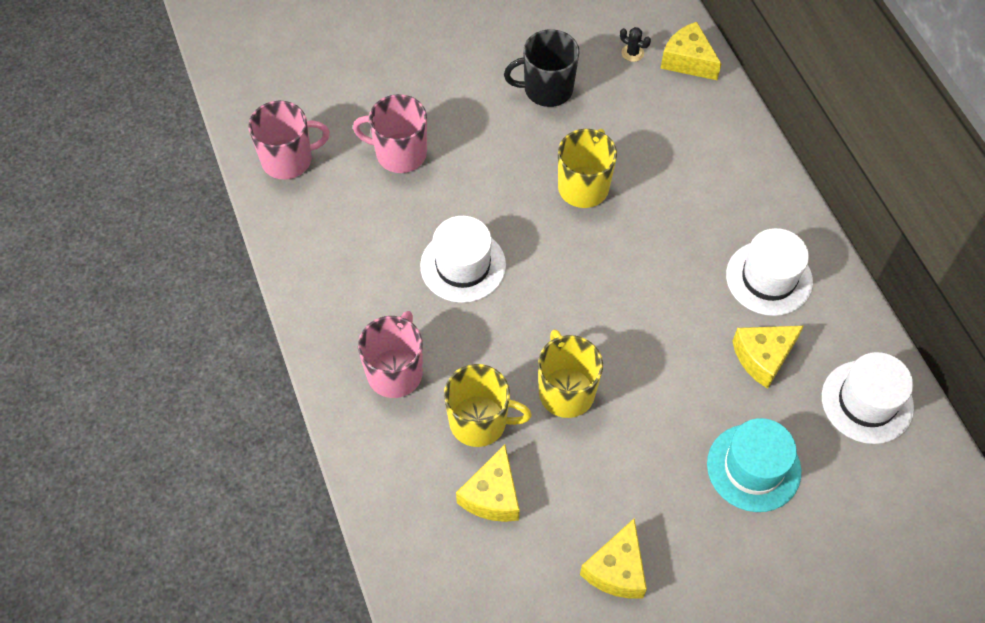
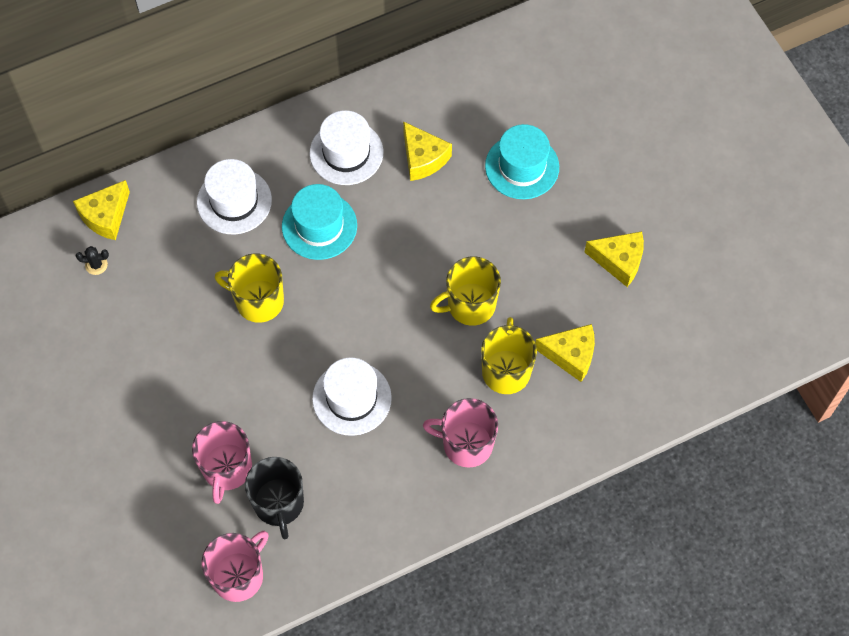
camera: 95 degrees left, 5 degrees up
pink mug [248,101,330,179] -> pink mug turned 60 degrees clockwise [202,531,268,602]
black mug [504,29,579,107] -> black mug moved to [245,457,304,539]
black cactus [620,27,651,62] -> black cactus turned 60 degrees clockwise [76,246,109,275]
white hat [822,352,914,444] -> white hat moved to [197,159,272,234]
none -> turquoise hat [282,184,357,260]

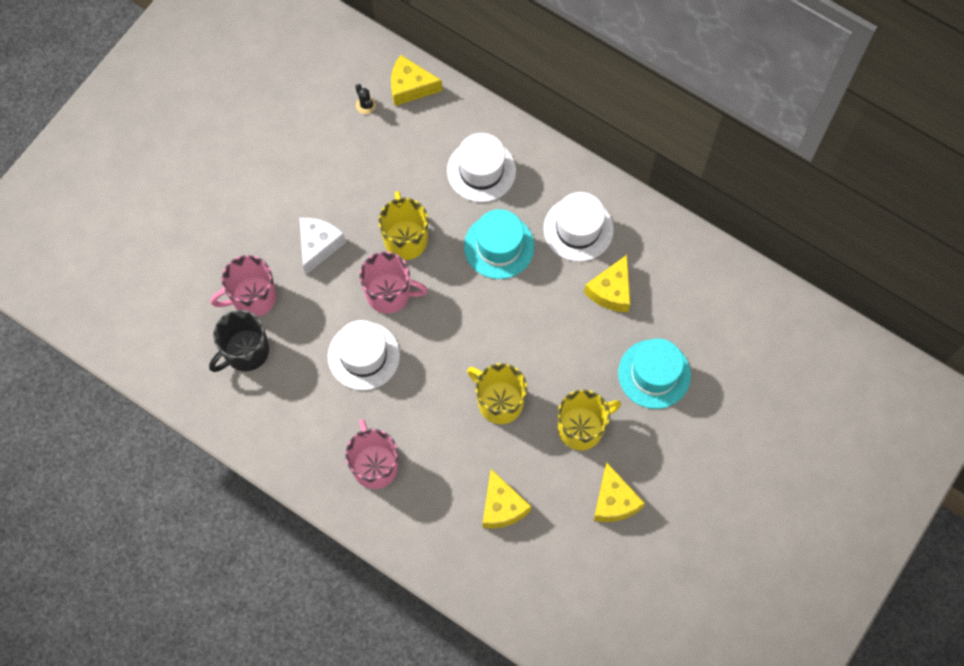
camera: 60 degrees right, 5 degrees up
pink mug [202,531,268,602] -> pink mug moved to [359,252,428,314]
yellow mug [481,317,537,394] -> yellow mug moved to [558,389,621,450]
none -> white cheese [299,218,346,274]

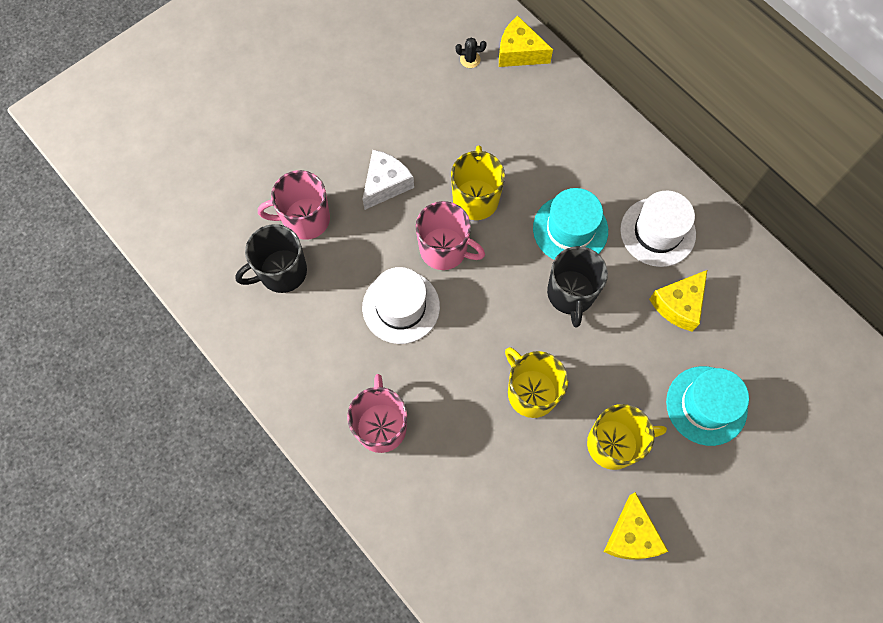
camera: 15 degrees right, 0 degrees up
black cactus [355,84,376,114] -> black cactus turned 75 degrees counterclockwise [456,38,486,68]
white hat [447,133,516,202] -> none
yellow cheese [483,469,531,528] -> none
none -> black mug [547,246,608,328]

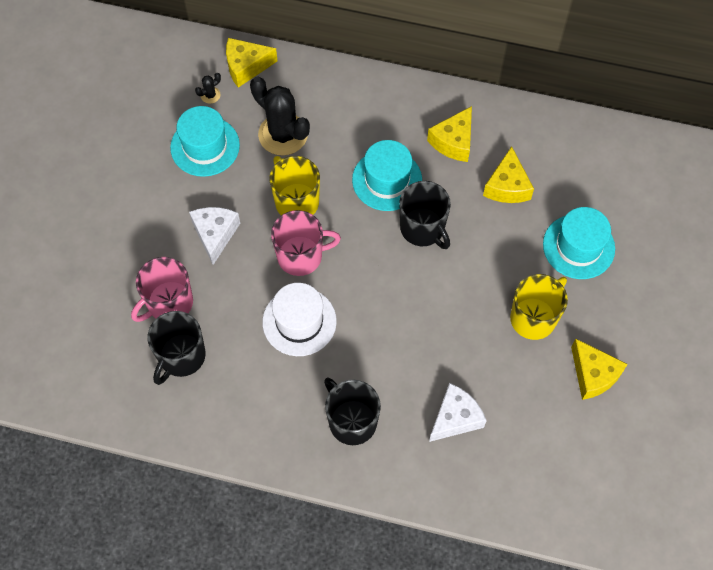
camera: 35 degrees left, 5 degrees down
pink mug [347,374,407,453] -> black mug [324,378,381,445]
yellow mug [505,347,568,418] -> none
white hat [620,190,696,267] -> yellow cheese [427,106,472,162]
none -> turquoise hat [170,106,240,177]
none -> black cactus [250,76,310,156]
none -> white cheese [429,383,487,442]

